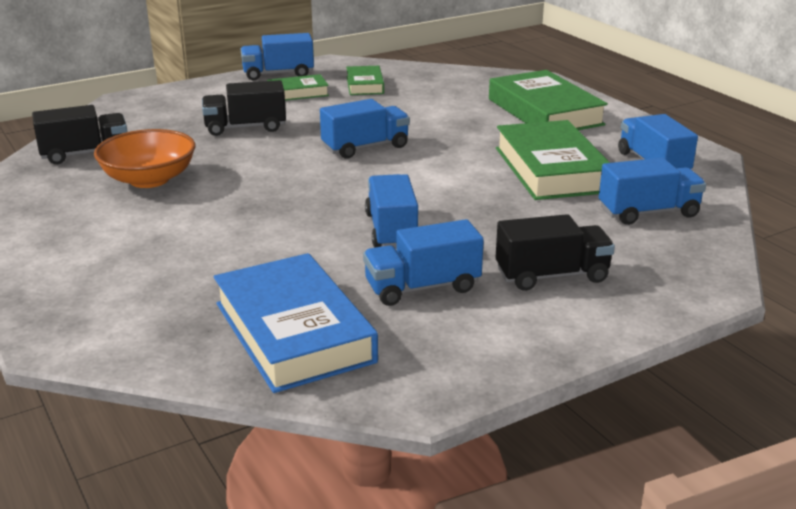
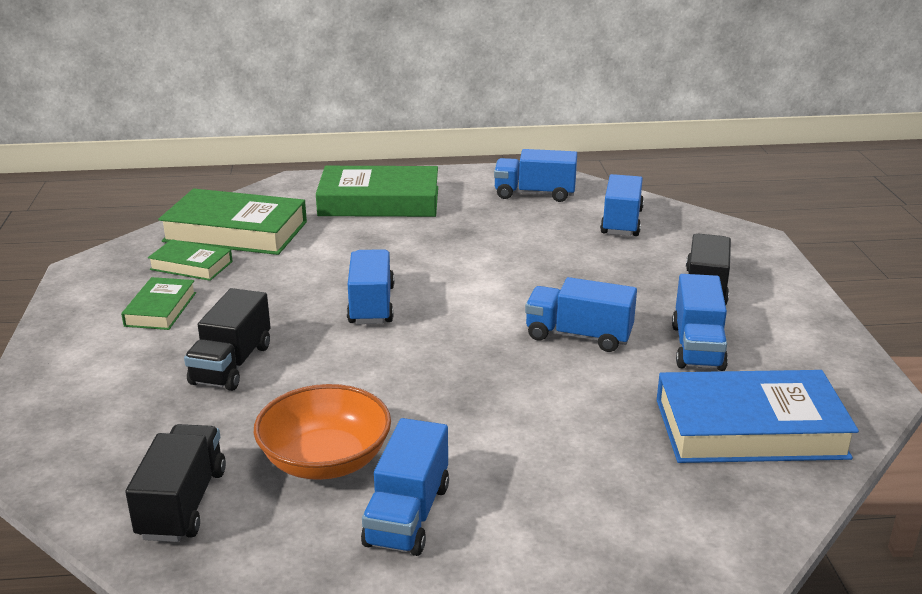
camera: 65 degrees left, 0 degrees up
blue truck [241,33,314,80] -> blue truck moved to [361,418,449,556]
green book [496,120,610,200] -> green book moved to [158,189,307,255]

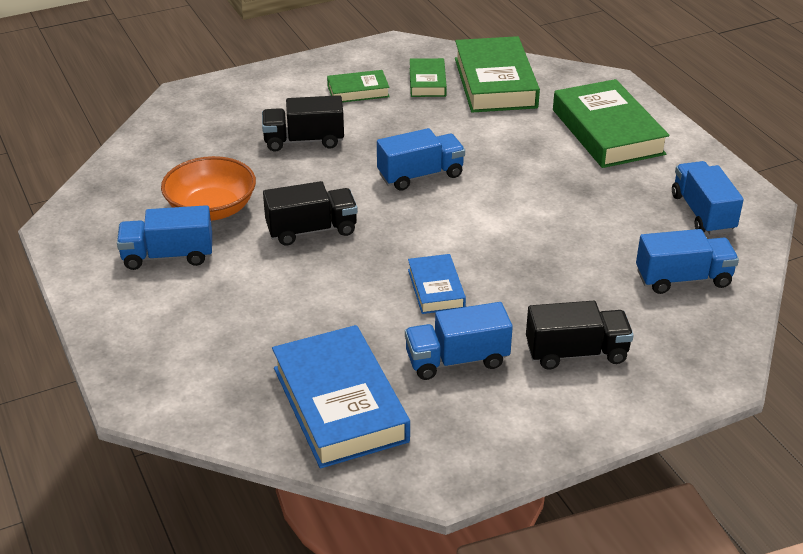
camera: 70 degrees right, 10 degrees up
black truck [125,424,226,542] -> black truck moved to [263,181,358,246]
blue truck [525,277,637,352] -> blue book [408,254,466,314]

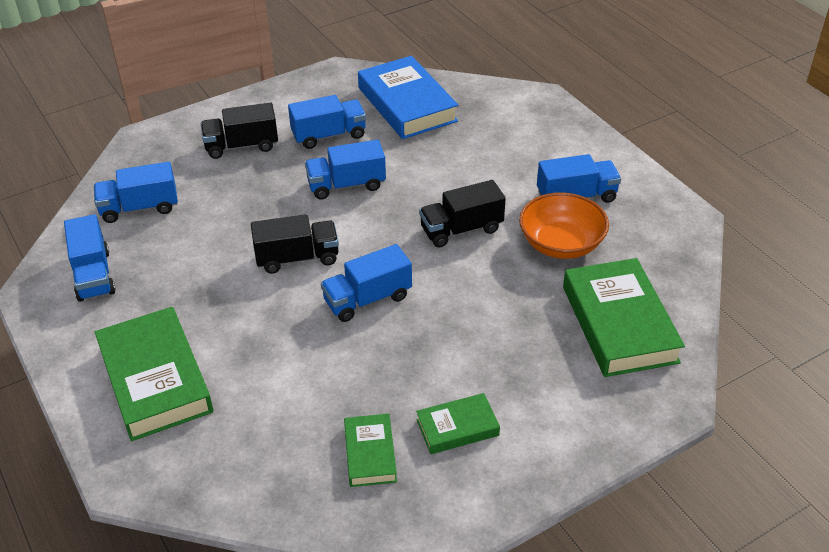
camera: 175 degrees right, 5 degrees up
black truck [262,95,344,152] -> black truck moved to [251,214,339,274]
blue book [408,254,466,314] -> blue truck [305,140,386,200]
green book [455,36,540,113] -> green book moved to [563,258,685,377]

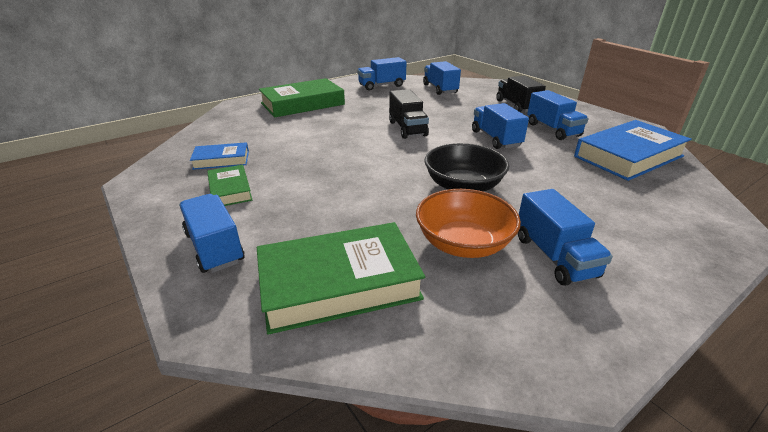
camera: 85 degrees right, 10 degrees down
blue truck [321,244,412,322] -> blue truck moved to [179,194,245,273]
green book [344,414,397,487] -> blue book [190,142,249,170]
black truck [419,180,506,247] -> black bowl [424,143,509,192]

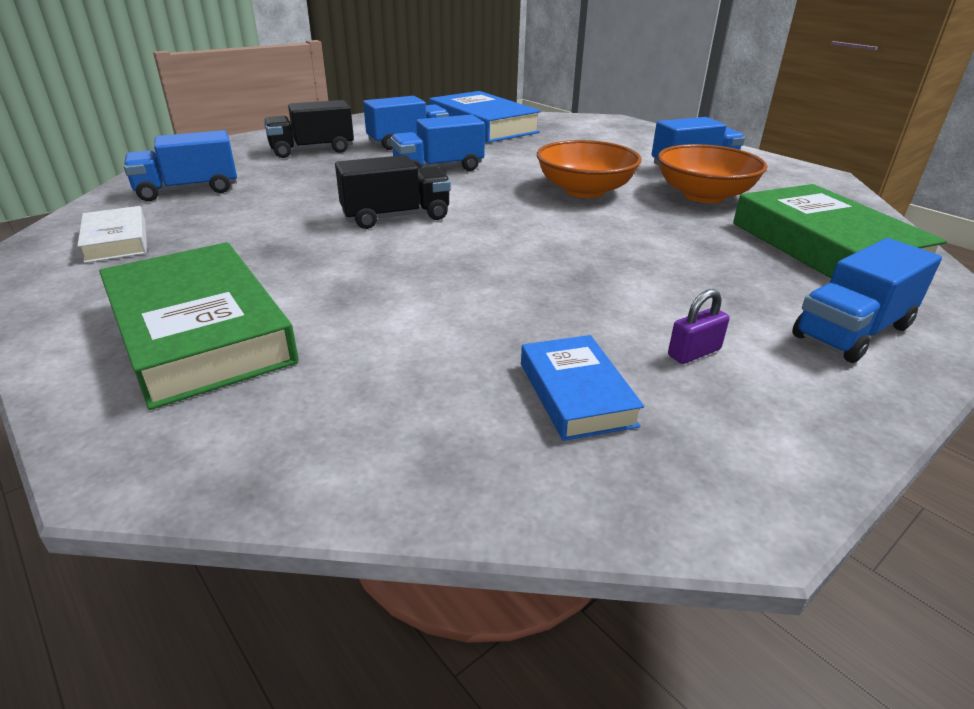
camera: 95 degrees left, 0 degrees up
green book [207,165,252,206] -> purple padlock [668,289,729,364]
blue truck [357,57,407,91] -> white book [77,206,147,263]
black bowl [424,143,509,192] -> orange bowl [537,140,642,198]

